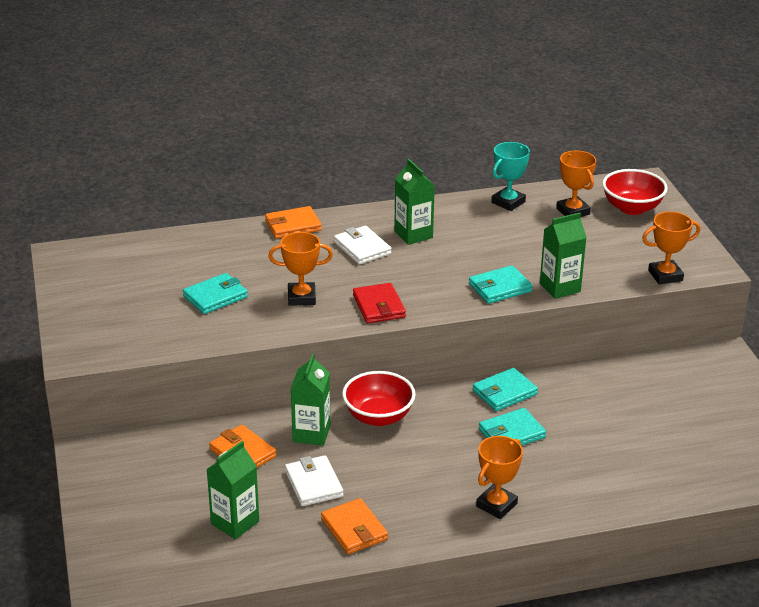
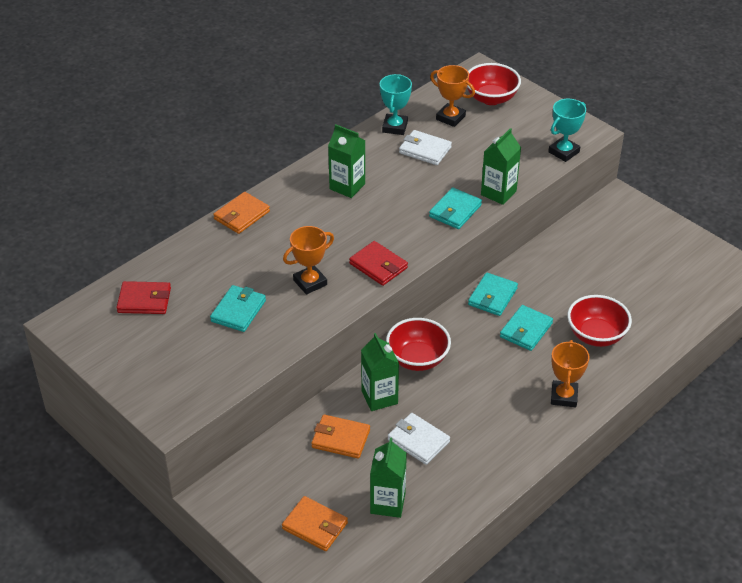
camera: 30 degrees left, 10 degrees up
orange wallet [321,498,388,554] -> orange wallet moved to [282,496,348,551]
white wallet [334,226,392,265] -> white wallet moved to [399,130,452,165]
orange trophy [642,211,700,284] -> turquoise trophy [548,99,586,162]
none -> red wallet [116,281,171,314]
none -> red bowl [567,295,632,347]

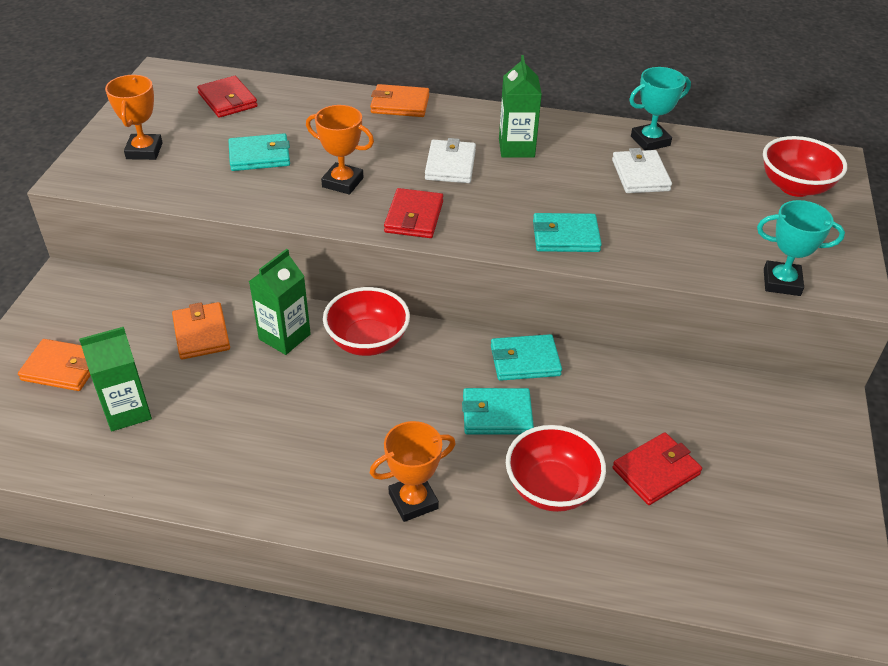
camera: 55 degrees right, 0 degrees up
orange wallet [282,496,348,551] -> orange wallet turned 75 degrees counterclockwise [18,339,91,391]
white wallet [388,413,450,465] -> white wallet moved to [425,138,476,183]
orange trophy [430,65,475,127] -> orange trophy moved to [105,75,163,160]
green carton [481,128,521,205] -> none
none -> red wallet [612,432,702,505]

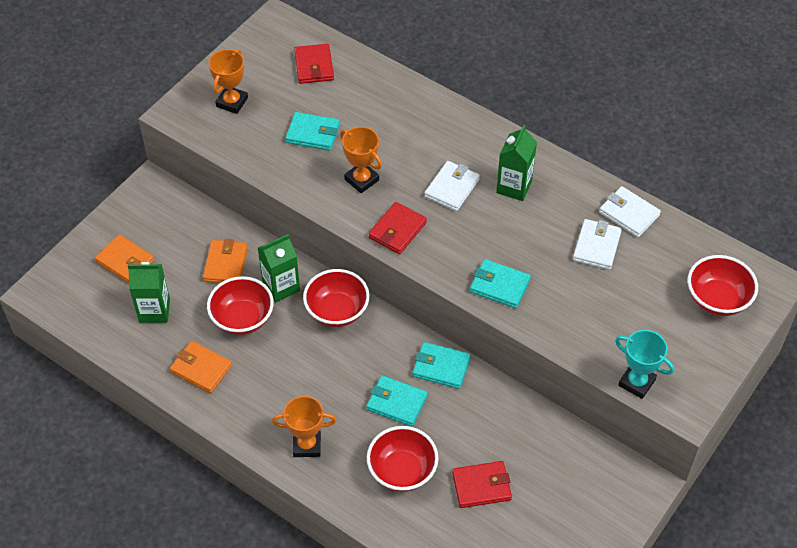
camera: 25 degrees right, 10 degrees up
orange wallet [370,84,429,117] -> orange wallet moved to [170,341,232,393]
turquoise trophy [629,67,691,150] -> white wallet [599,186,661,237]
none -> red bowl [207,276,274,335]

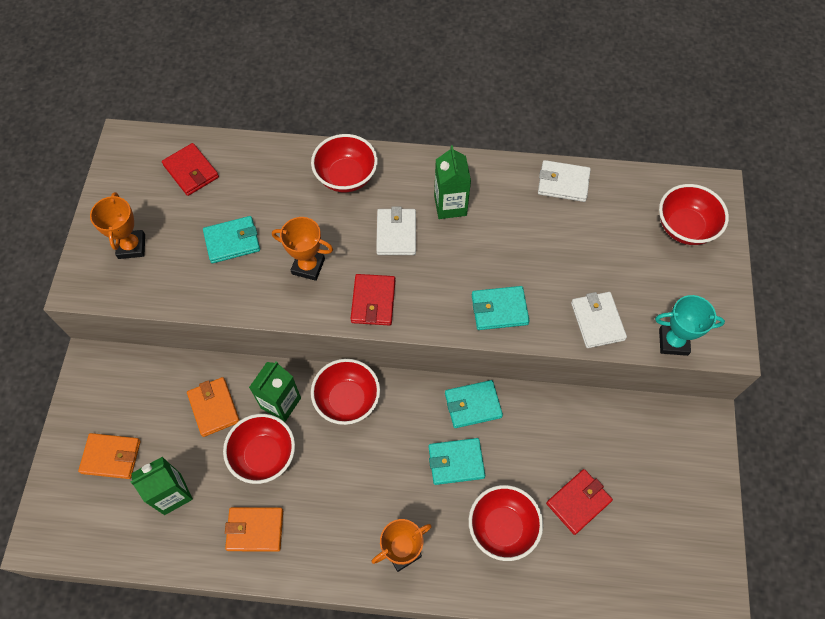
camera: 30 degrees left, 10 degrees up
white wallet [573,219,622,270] -> white wallet moved to [571,292,627,348]
none -> red bowl [311,134,378,192]

